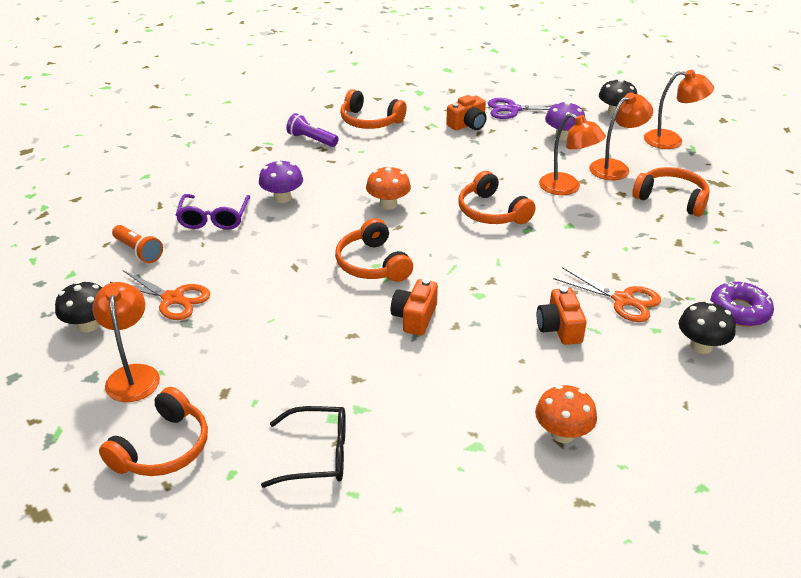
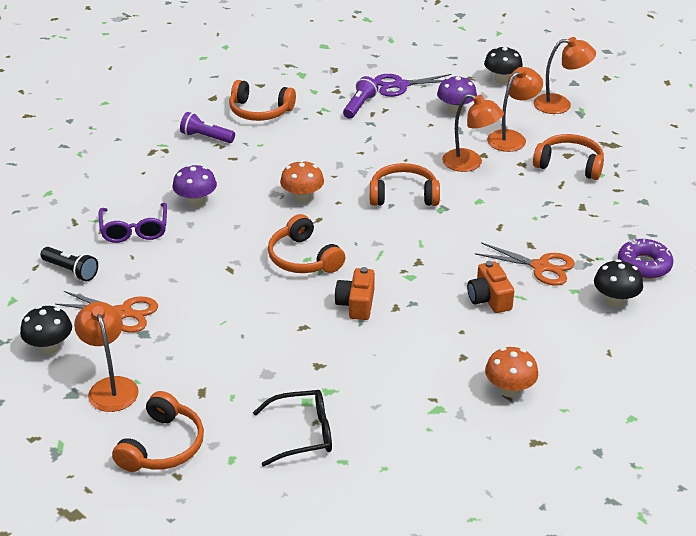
camera: 10 degrees left, 0 degrees up
orange flashlight [112,225,163,263] -> black flashlight [40,247,98,281]
orange camera [446,95,487,131] -> purple flashlight [343,76,378,119]
orange headphones [459,171,536,224] -> orange headphones turned 135 degrees clockwise [370,163,440,206]

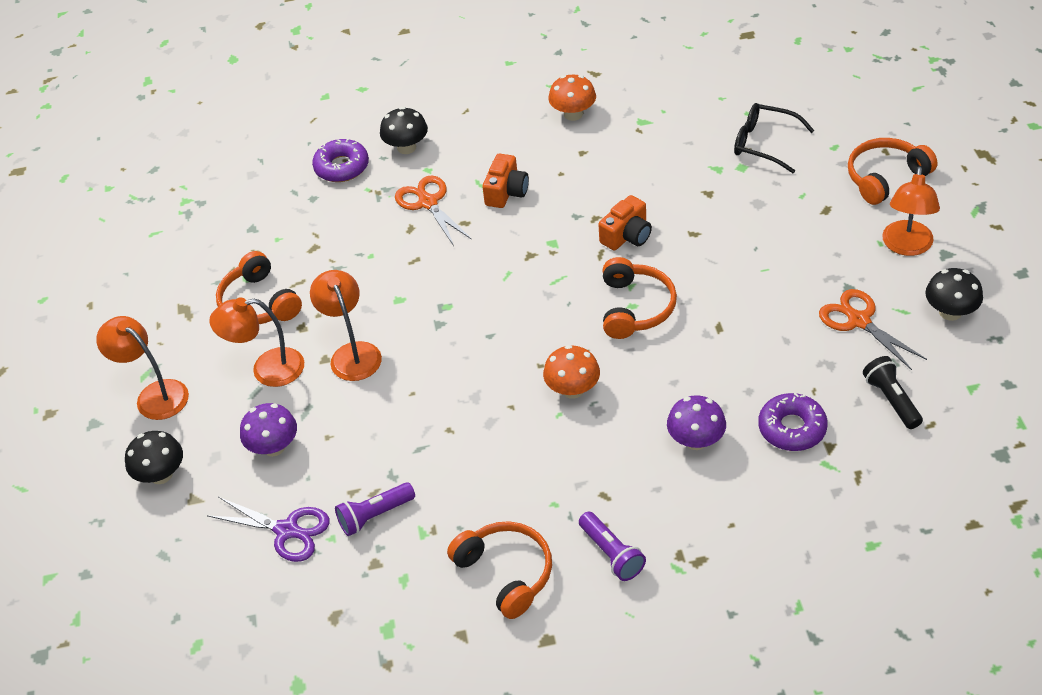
camera: 140 degrees left, 10 degrees up
purple glasses [99,203,167,243] -> purple donut [758,393,828,451]
orange headphones [370,163,440,206] -> none

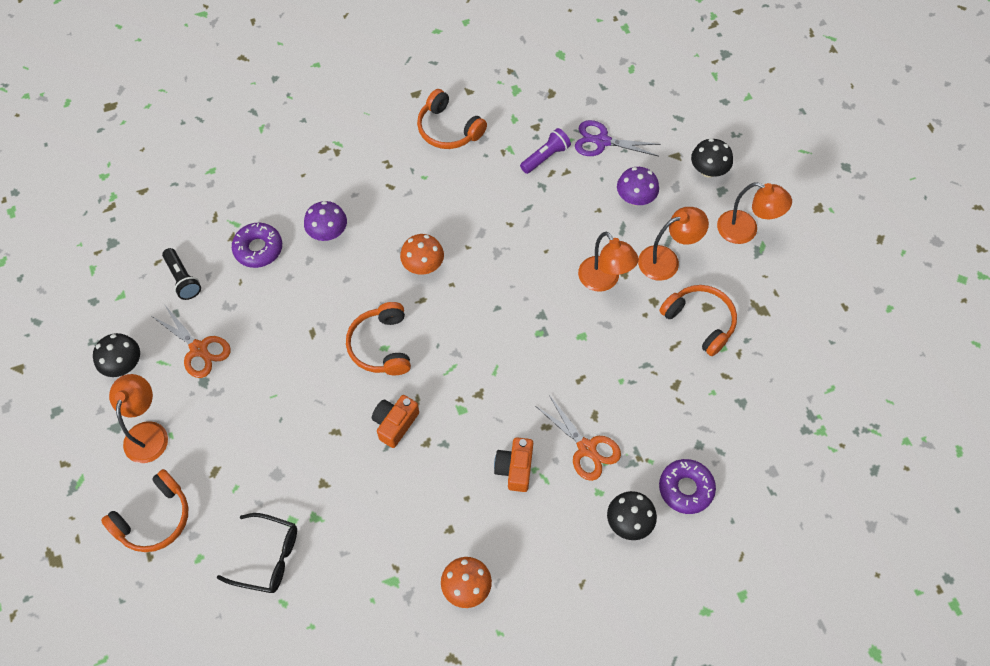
camera: 165 degrees right, 15 degrees up
purple flashlight [579,512,646,581] -> none

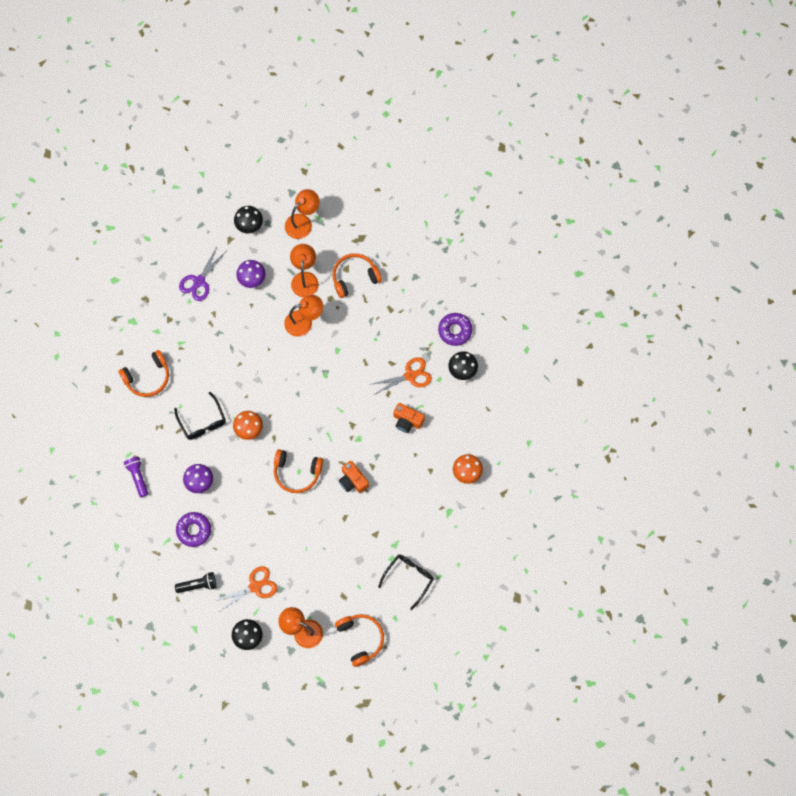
camera: 70 degrees left, 10 degrees up
purple flashlight [520,128,571,174] -> purple flashlight moved to [124,457,148,497]
none -> black glasses [174,392,226,440]

